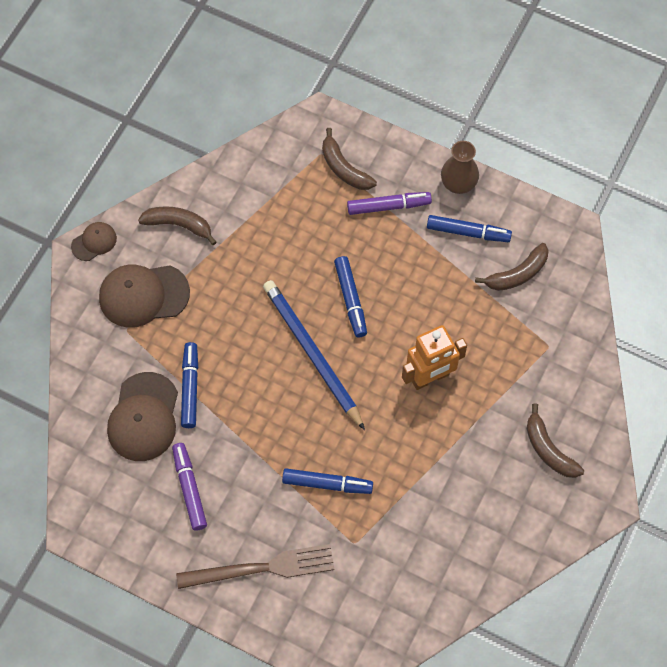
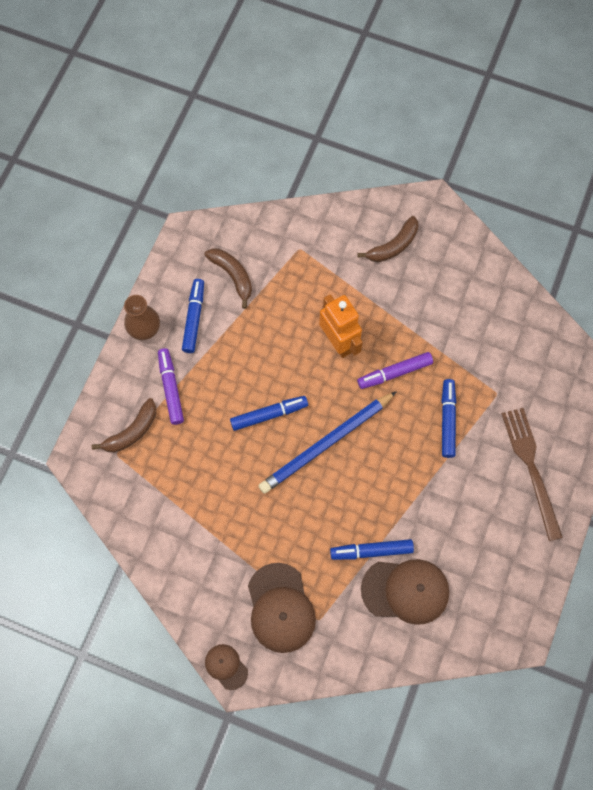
camera: 95 degrees left, 5 degrees up
brown banana [138,206,216,245] -> none
purple marker [172,443,207,531] -> purple marker moved to [357,352,433,389]

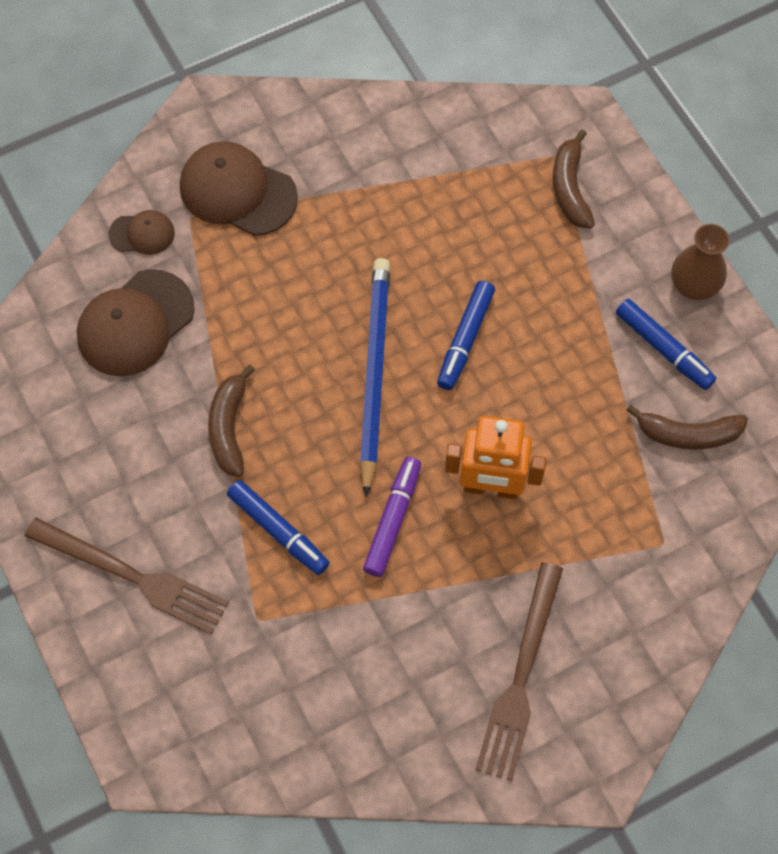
camera: 130 degrees right, 5 degrees down
purple marker [158,348,184,425] -> none
brown cap [205,644,248,690] -> brown cap moved to [108,210,175,255]
blue marker [330,539,414,560] -> none
brown banana [357,216,418,262] -> brown banana moved to [208,365,255,477]
none -> brown fork [475,562,563,781]

